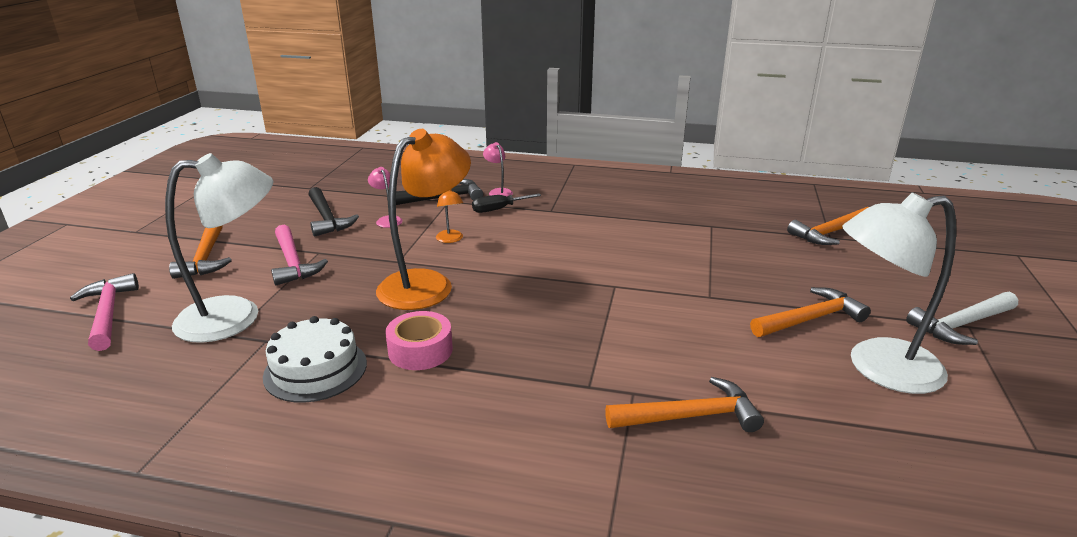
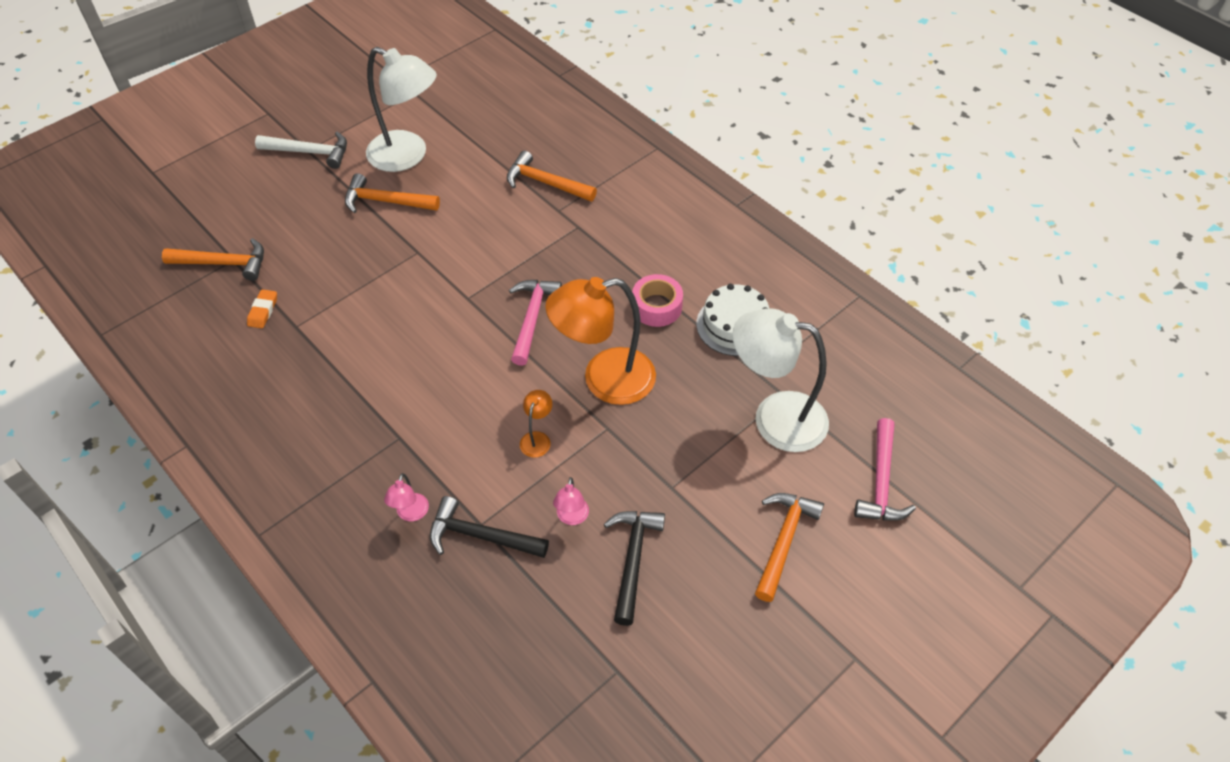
camera: 145 degrees left, 25 degrees up
pink hammer [271,225,328,285] -> pink hammer moved to [509,280,562,366]
black screwdriver [472,194,541,213] -> none
none -> orange eraser [247,289,277,328]

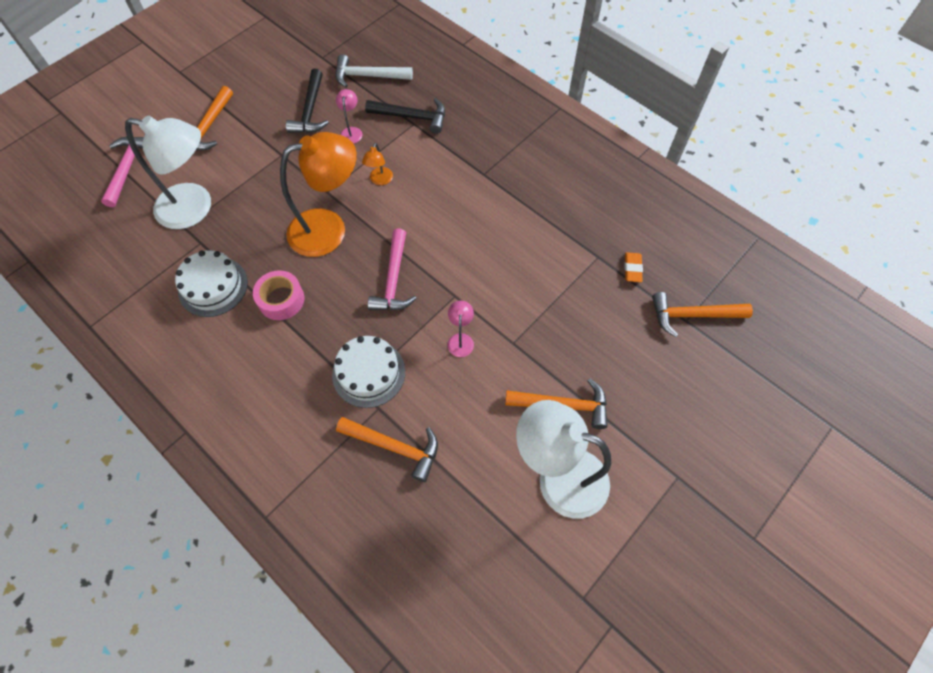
camera: 175 degrees right, 10 degrees up
white hammer [255,132,347,169] -> white hammer moved to [335,54,413,87]
pink lamp [384,473,429,521] -> pink lamp moved to [447,301,474,357]
none -> white cake [332,336,405,408]

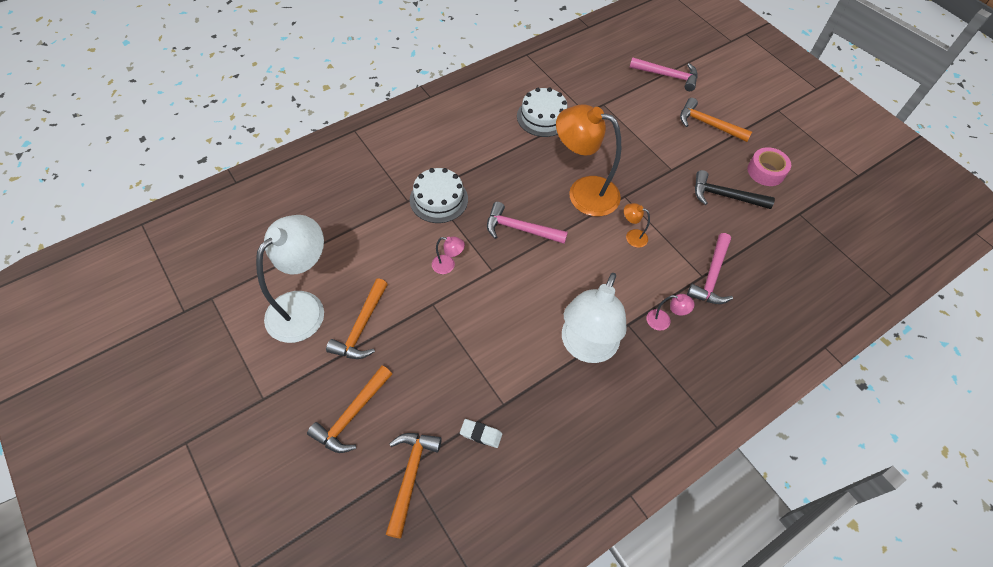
camera: 100 degrees right, 5 degrees down
white lamp [125,116,211,229] -> white lamp moved to [562,273,627,363]
pink tape [253,270,304,320] -> pink tape moved to [748,147,791,186]
orange lamp [280,132,357,257] -> orange lamp turned 120 degrees clockwise [556,104,621,216]
white hammer [335,54,413,87] -> none
pink lamp [336,89,362,144] -> pink lamp moved to [647,294,694,331]
orange hammer [336,417,438,482] -> orange hammer moved to [307,366,392,453]
black hammer [365,98,445,134] -> pink hammer [687,233,733,304]
orange eraser [624,252,643,282] -> white eraser [460,419,502,448]

